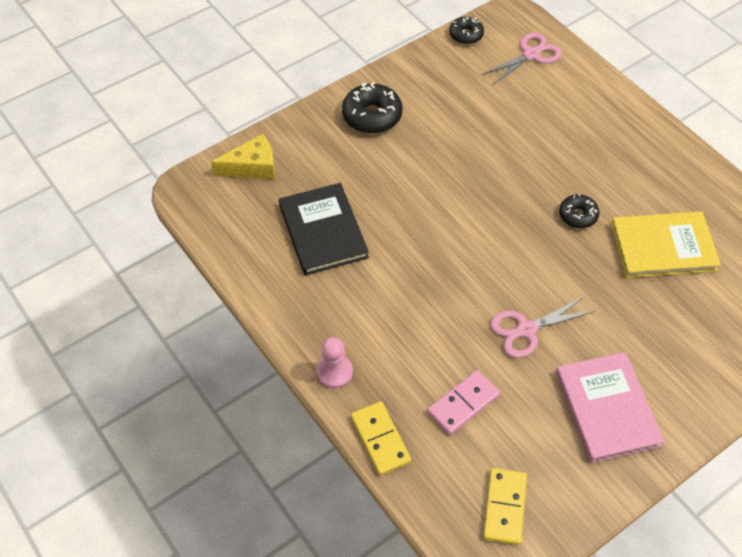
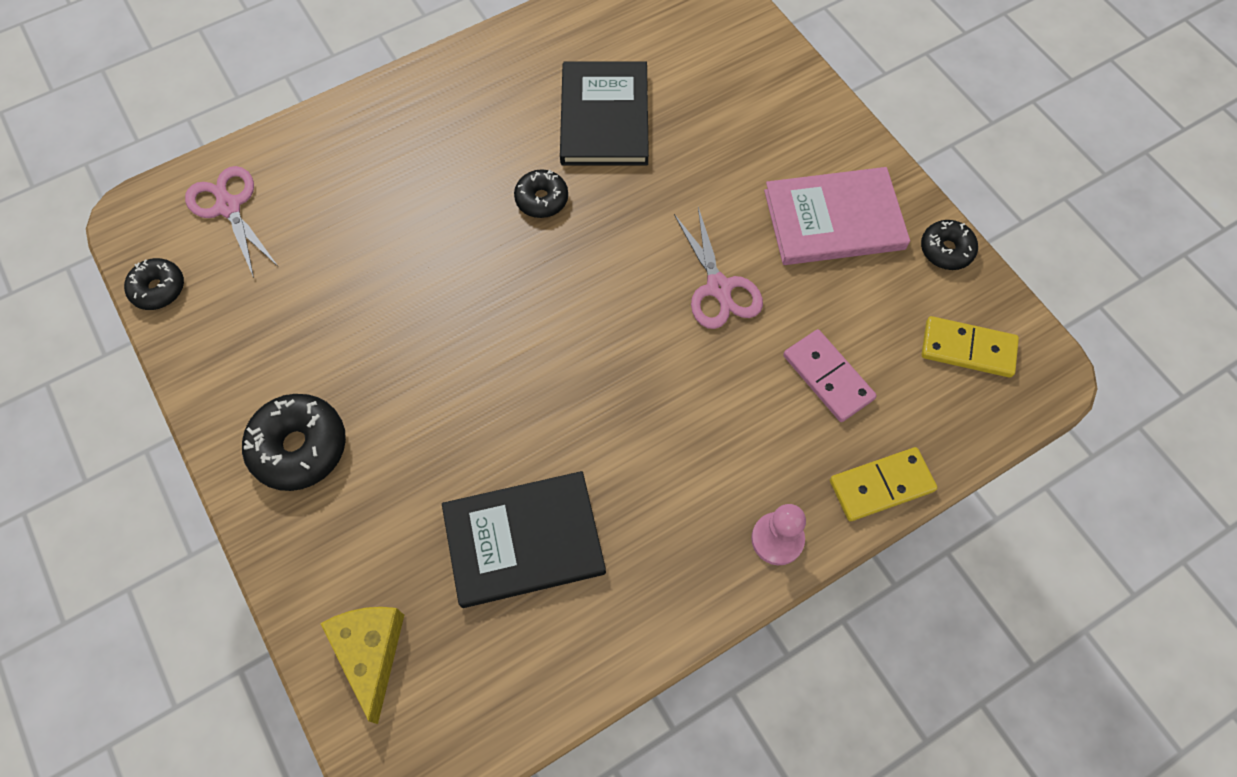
camera: 85 degrees left, 10 degrees up
yellow book [611,211,721,278] -> black book [560,61,649,166]
none -> black donut [921,220,978,270]

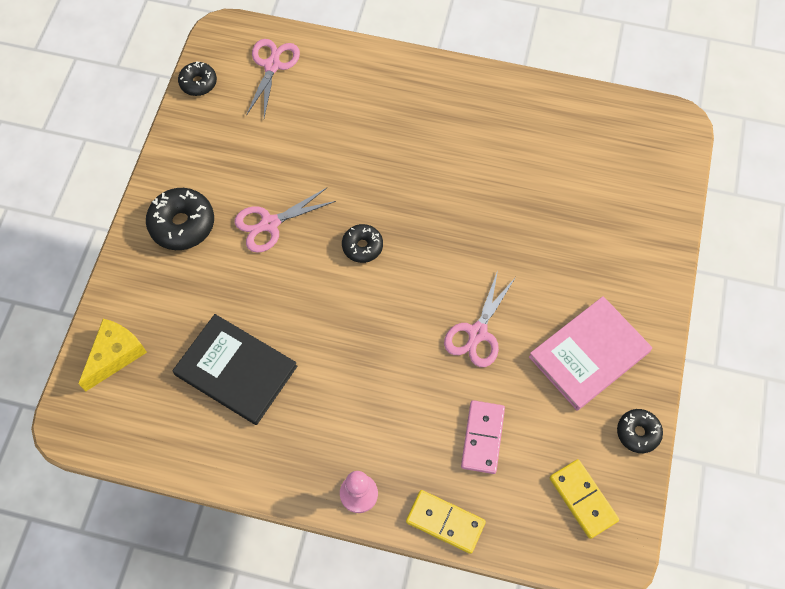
camera: 45 degrees right, 0 degrees up
black donut [514,169,568,218] -> black donut moved to [342,224,383,263]
black book [560,61,649,166] -> none
pink book [764,167,910,265] -> pink book turned 75 degrees counterclockwise [529,296,652,410]
none -> pink scissors [235,187,336,253]

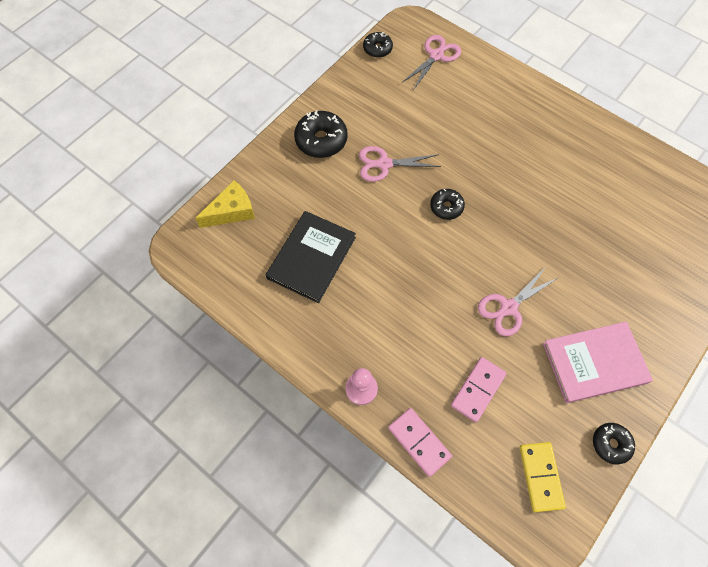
camera: 25 degrees right, 0 degrees up
black book [172,314,297,425] -> black book turned 60 degrees clockwise [266,211,356,303]
yellow domino [406,490,486,554] -> pink domino [388,408,452,477]

